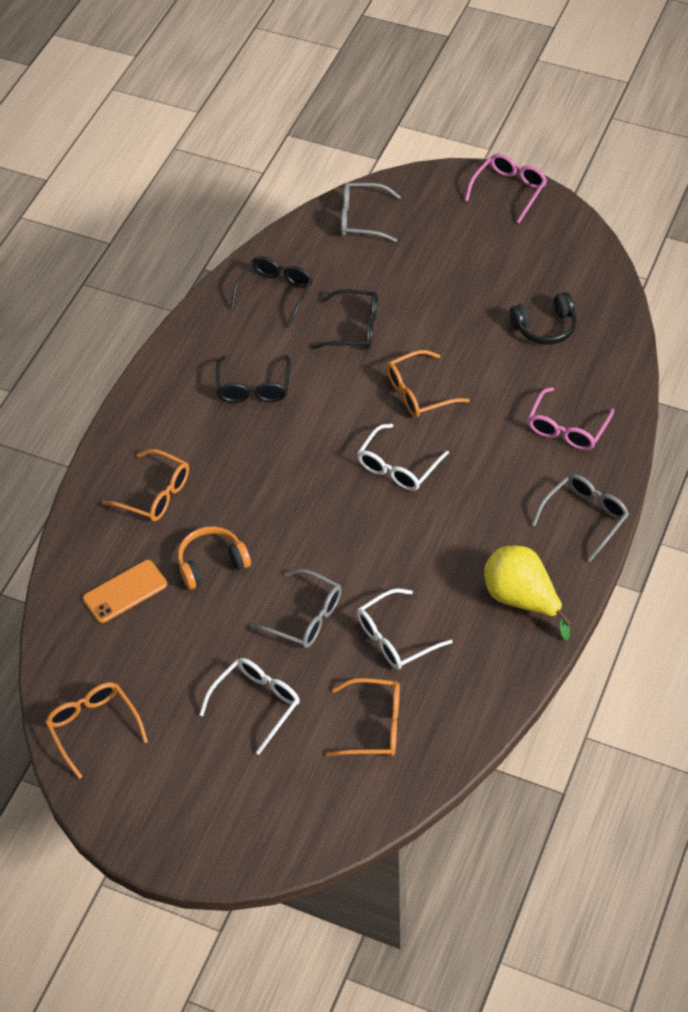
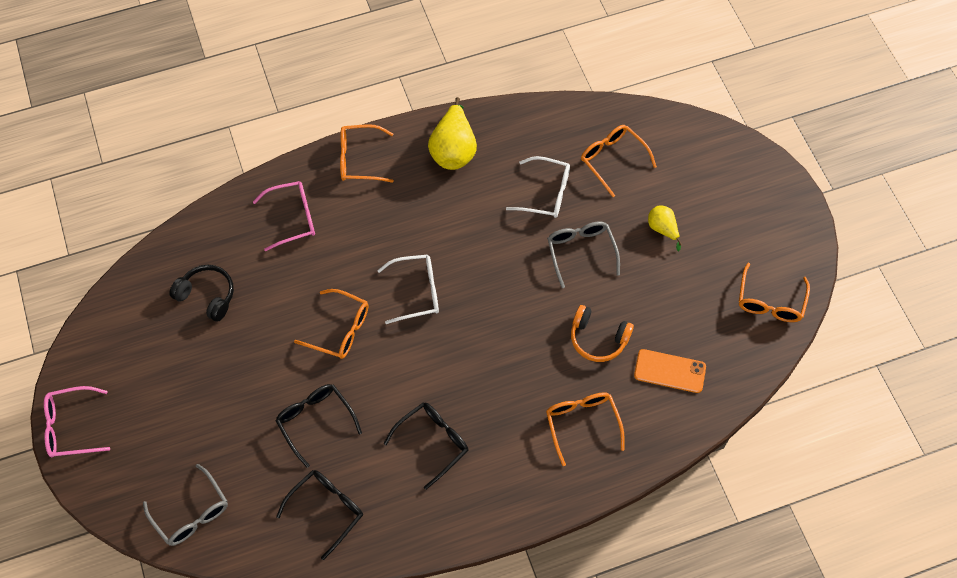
camera: 135 degrees left, 10 degrees up
white glasses [199,658,300,755] -> yellow pear [648,206,682,251]
black glasses [230,256,313,327] -> black glasses turned 150 degrees clockwise [276,470,363,560]
grey glasses [532,474,629,562] -> orange glasses [340,124,394,183]

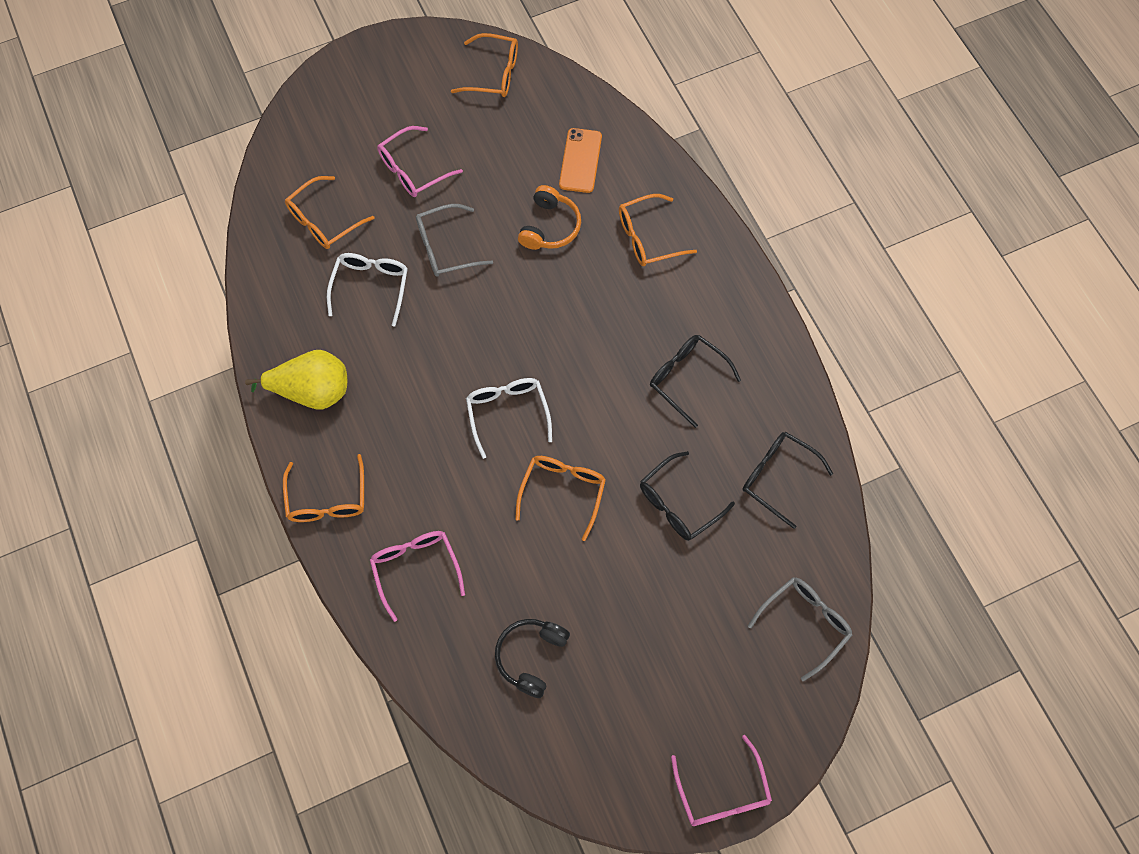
camera: 95 degrees left, 5 degrees up
yellow pear [648,206,682,251] -> pink glasses [377,126,463,197]

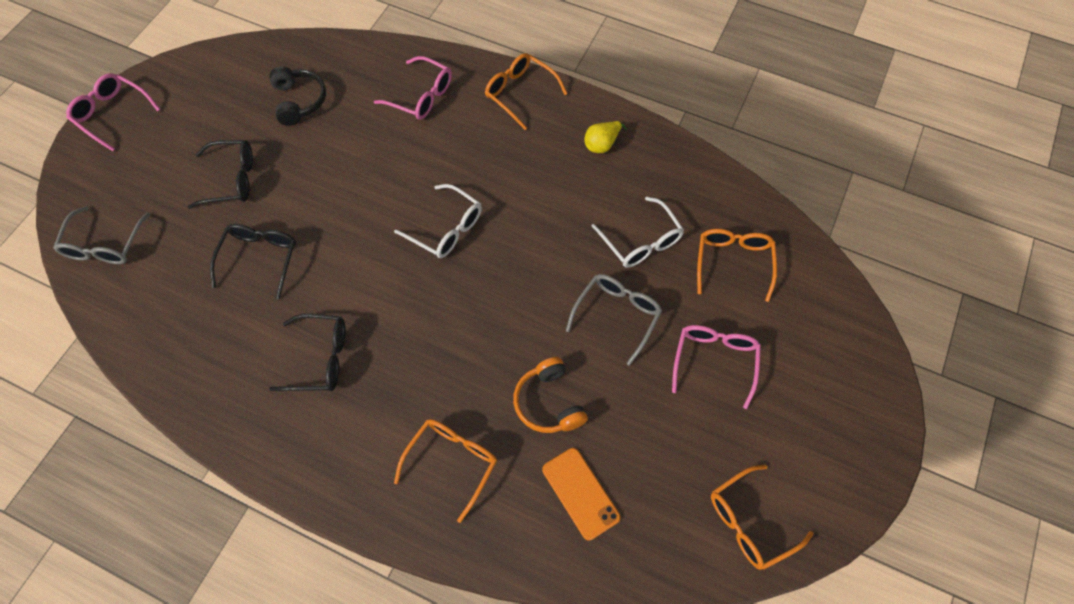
camera: 140 degrees right, 5 degrees down
yellow pear [245,350,347,410] -> yellow pear [585,120,627,153], size x0.55
orange glasses [515,456,606,541] -> none
black glasses [742,432,833,529] -> black glasses moved to [187,140,253,209]

